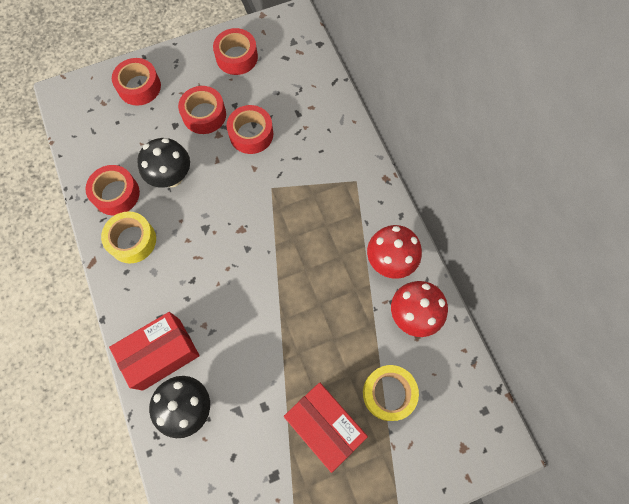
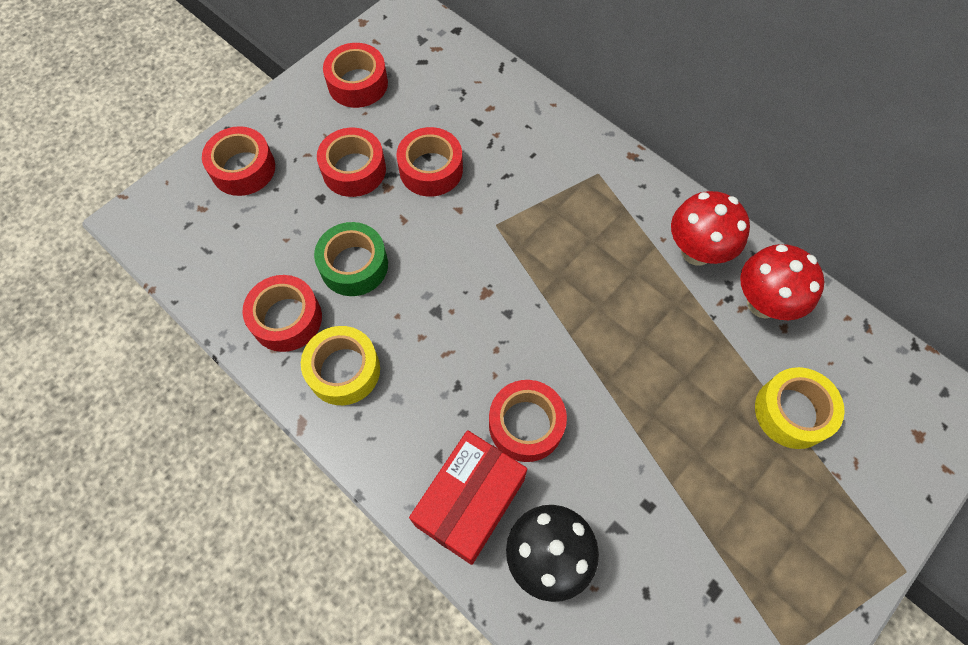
camera: 25 degrees left, 5 degrees down
black mushroom [137,138,190,188] -> green tape [314,222,388,296]
red box [284,382,368,473] -> none
none -> red tape [489,380,567,462]

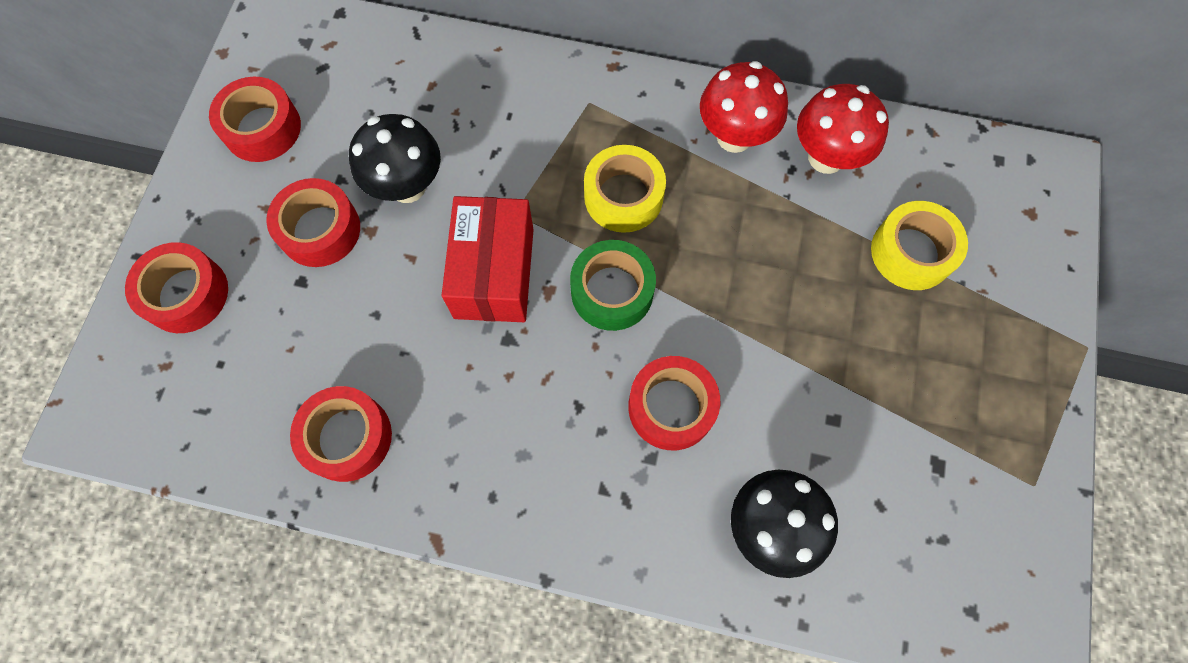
camera: 30 degrees left, 5 degrees up
yellow tape [301,326,380,405] -> yellow tape moved to [584,145,666,233]
green tape [314,222,388,296] -> green tape moved to [570,240,656,331]
red tape [396,127,463,197] -> black mushroom [349,114,441,203]
red box [409,430,527,565] -> red box moved to [442,196,534,322]

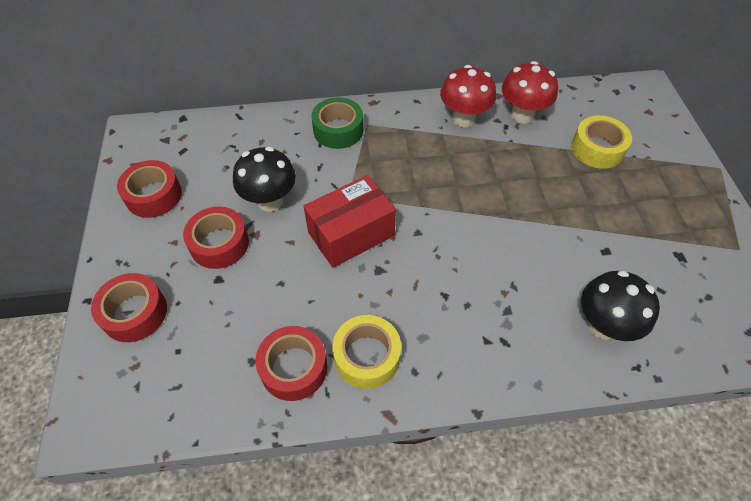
camera: 20 degrees left, 15 degrees down
red box [442,196,534,322] -> red box turned 75 degrees clockwise [304,175,396,268]
green tape [570,240,656,331] -> green tape moved to [311,97,364,149]
yellow tape [584,145,666,233] -> yellow tape moved to [333,315,401,389]
red tape [628,356,720,450] -> none

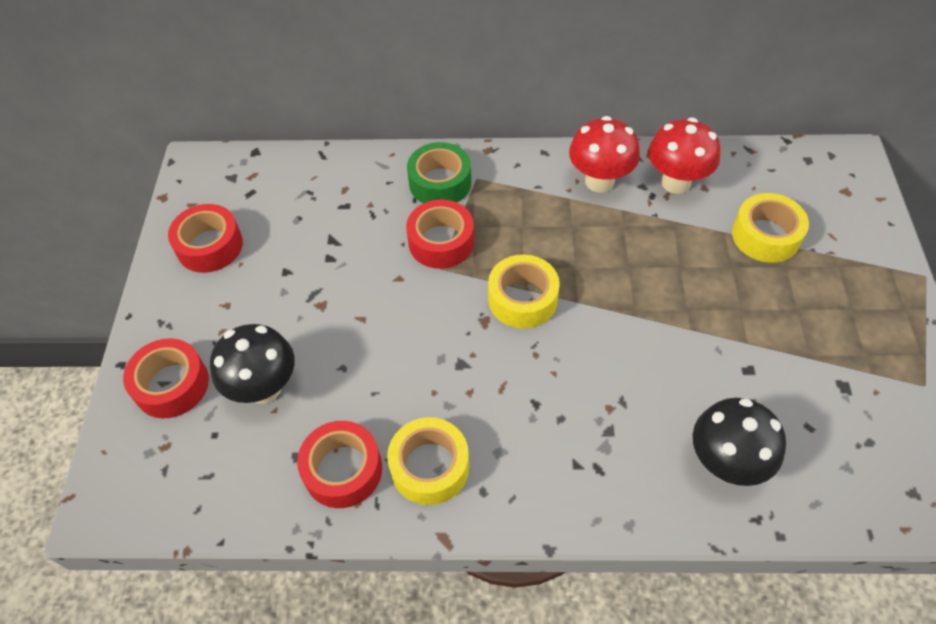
camera: 10 degrees right, 0 degrees up
red tape [183,207,249,269] -> red tape moved to [406,199,474,269]
black mushroom [233,147,296,212] -> black mushroom moved to [210,324,295,404]
red box [304,175,396,268] -> none
none -> yellow tape [488,255,560,328]

